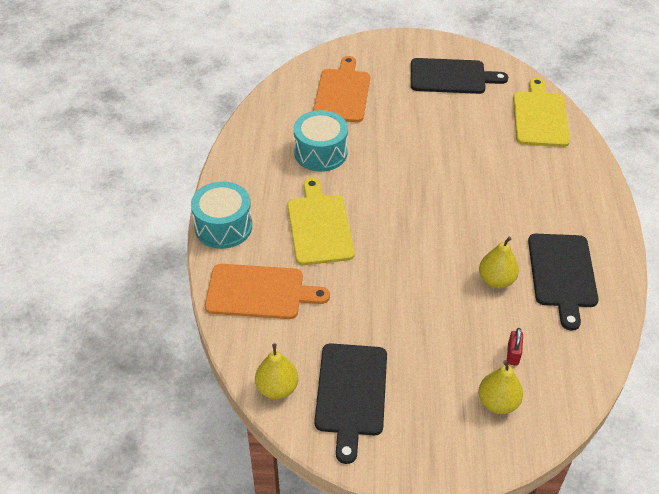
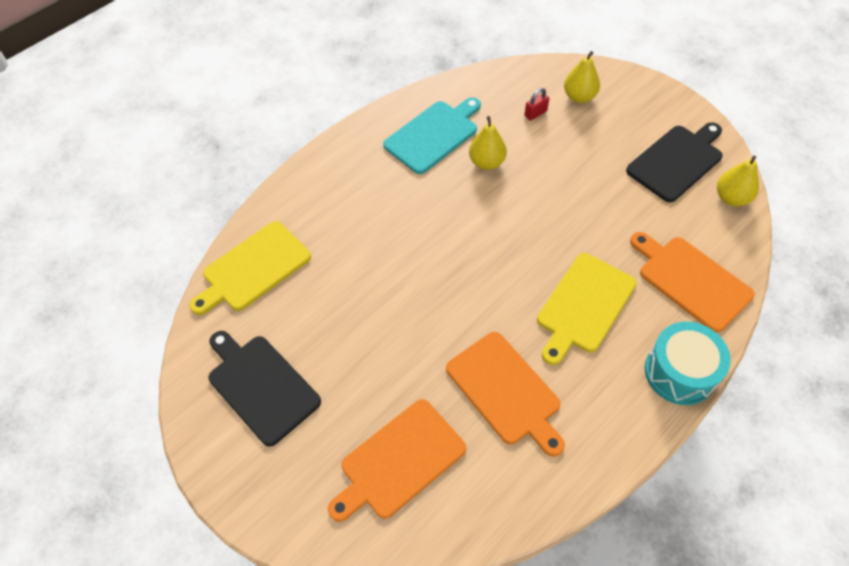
camera: 135 degrees left, 10 degrees up
turquoise drum [293,110,348,172] -> orange cutting board [446,332,565,457]
black cutting board [528,234,598,331] -> turquoise cutting board [383,97,481,174]

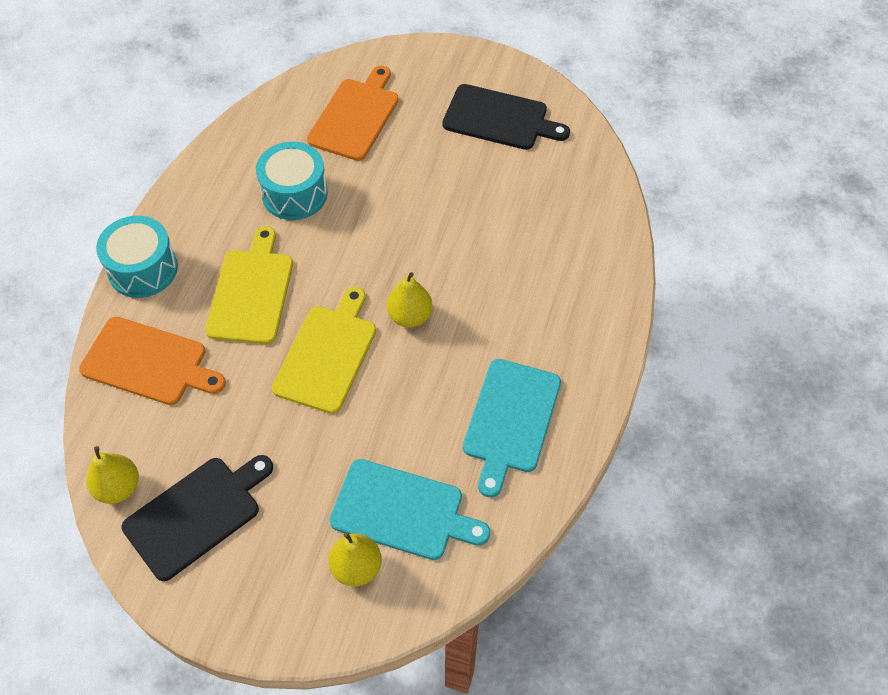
camera: 150 degrees right, 0 degrees up
yellow cutting board [190,221,311,315] -> yellow cutting board moved to [272,287,376,414]
orange cutting board [446,332,565,457] -> turquoise drum [256,142,328,220]
yellow pear [469,116,507,170] -> yellow pear moved to [387,272,433,328]
red padlock [525,88,549,121] -> turquoise cutting board [329,459,490,560]
black cutting board [626,122,723,202] -> black cutting board turned 150 degrees counterclockwise [121,455,273,581]

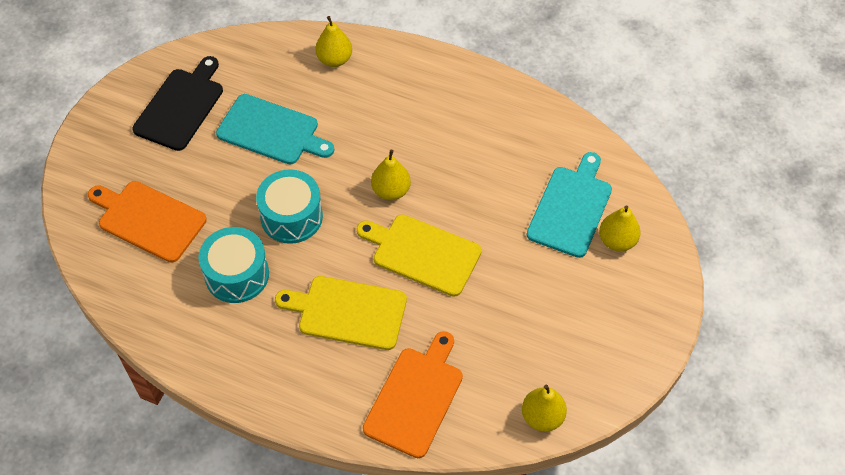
camera: 85 degrees left, 0 degrees up
turquoise drum [96,216,178,298] -> turquoise drum moved to [256,169,323,244]
black cutting board [121,455,273,581] -> none
turquoise cutting board [463,359,561,497] -> turquoise cutting board moved to [216,94,334,164]
none -> yellow pear [315,16,352,67]

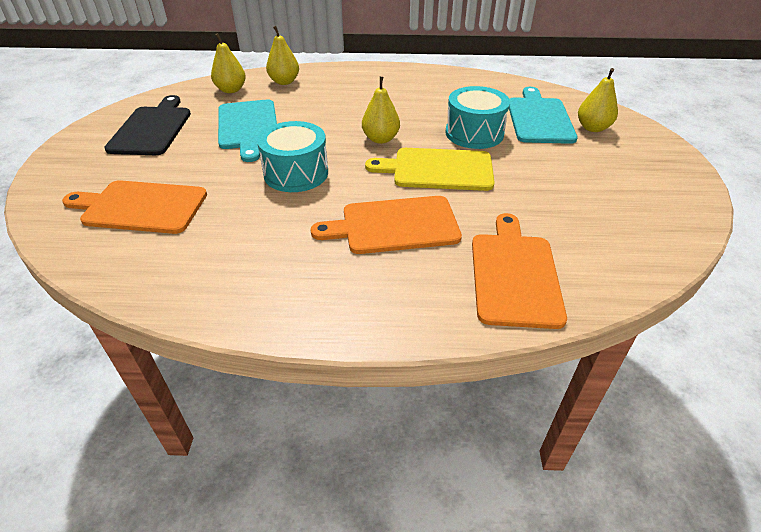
camera: 20 degrees left, 15 degrees down
turquoise drum [198,227,269,303] -> turquoise drum moved to [445,86,510,149]
turquoise cutting board [216,94,334,164] -> turquoise cutting board turned 75 degrees clockwise [218,99,277,162]
yellow cutting board [275,276,407,350] -> orange cutting board [311,196,462,254]
yellow pear [522,385,567,432] -> yellow pear moved to [211,33,246,93]

